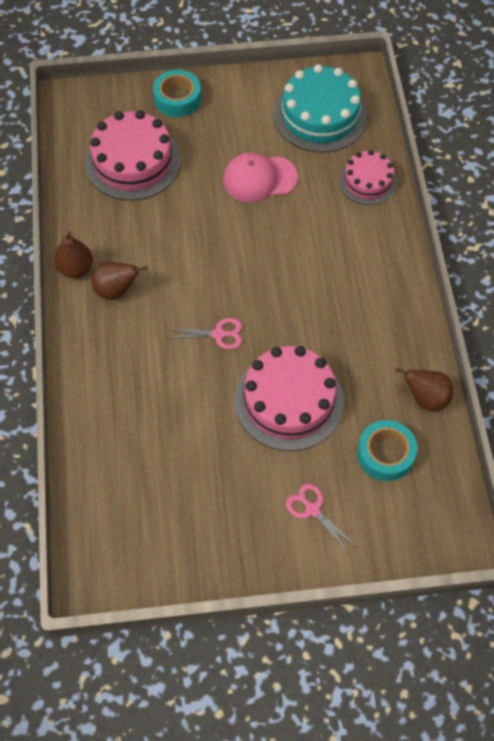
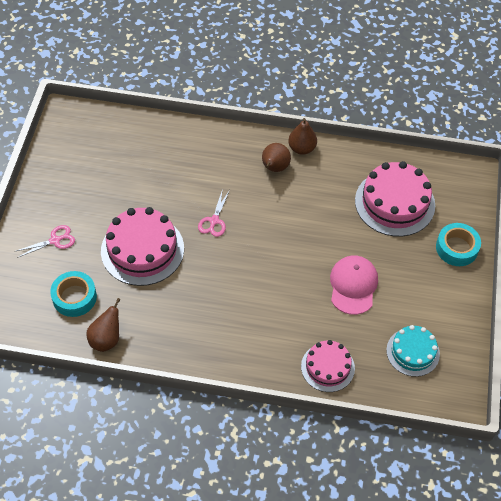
camera: 105 degrees right, 5 degrees down
turquoise cake [274,64,367,153] -> turquoise cake [386,325,440,377], size x0.60

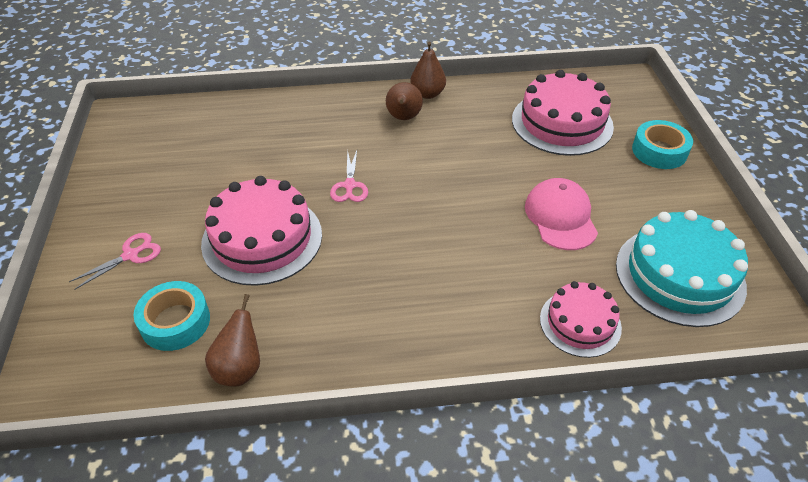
camera: 15 degrees left, 10 degrees down
turquoise cake [386,325,440,377] -> turquoise cake [616,210,748,327], size x1.66

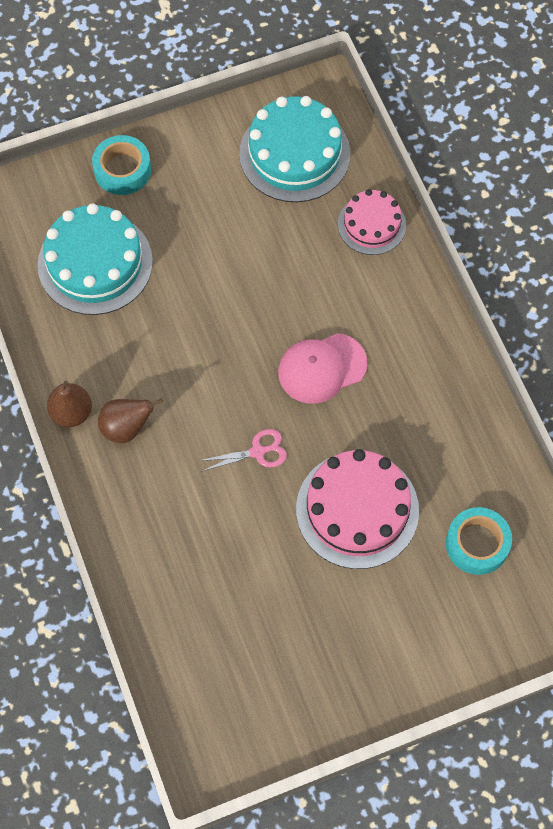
camera: 105 degrees left, 20 degrees up
pink scissors [69,233,161,289] -> none
brown pear [205,294,260,386] -> none
pink cake [512,70,614,156] -> turquoise cake [38,203,153,315]
pink cap [525,178,598,250] -> pink cap moved to [278,333,367,404]

